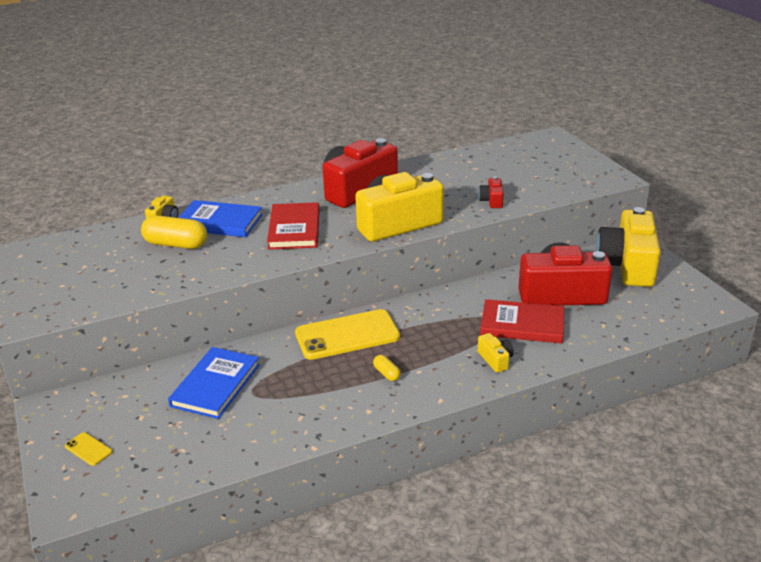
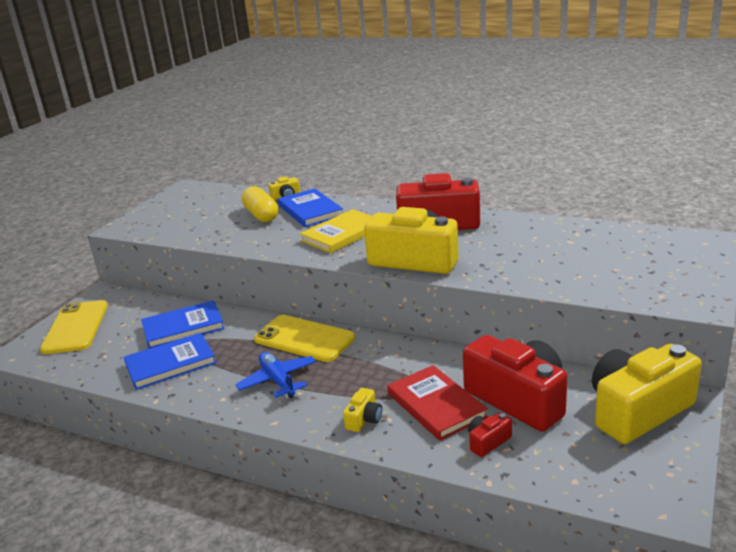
camera: 50 degrees right, 5 degrees down
yellow phone [65,432,112,466] -> yellow phone [40,300,108,354], size x2.41
red book [267,202,319,250] -> yellow book [300,209,372,253]
yellow capsule [373,355,401,381] -> blue plane [235,352,316,398]
red camera [479,177,504,208] -> red camera moved to [468,412,512,457]
none -> blue book [124,332,216,390]

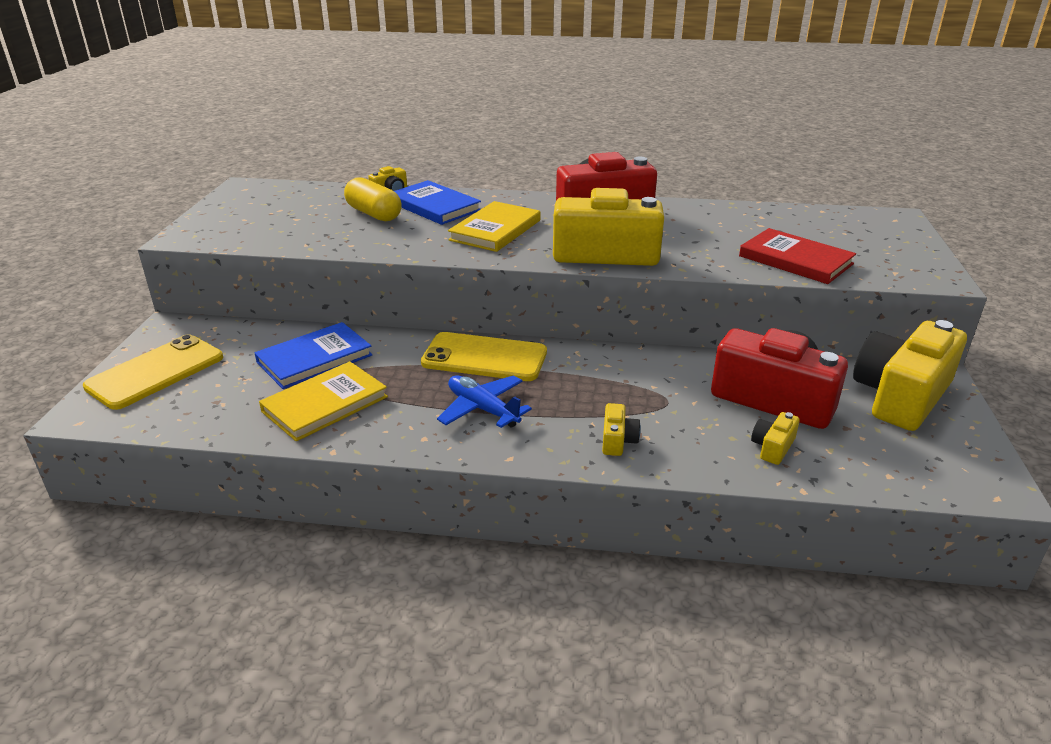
camera: 20 degrees left, 5 degrees up
yellow phone [40,300,108,354] -> yellow phone turned 60 degrees clockwise [83,334,223,410]
blue book [124,332,216,390] -> yellow book [259,361,388,441]
red book [387,365,488,441] -> red book moved to [739,228,856,284]
red camera [468,412,512,457] -> yellow camera [751,412,800,465]

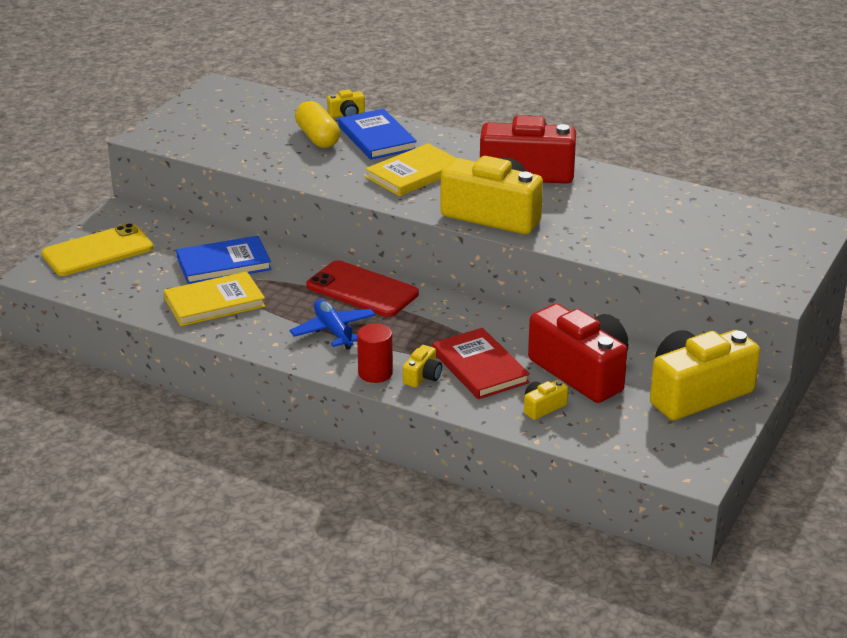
camera: 20 degrees right, 0 degrees up
yellow phone [421,332,547,381] -> red phone [306,260,419,317]
red book [739,228,856,284] -> red book moved to [432,328,530,399]
none -> red cylinder [357,324,393,383]

